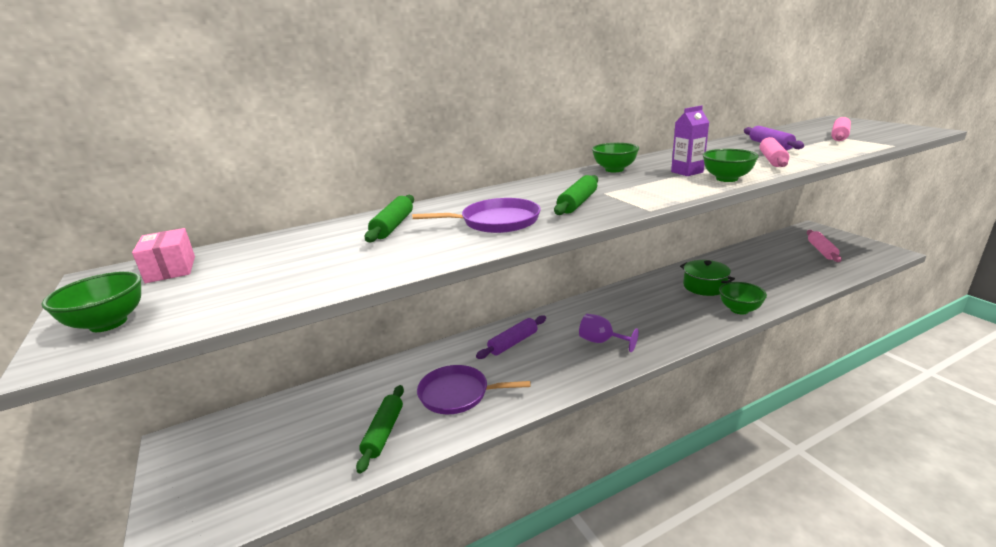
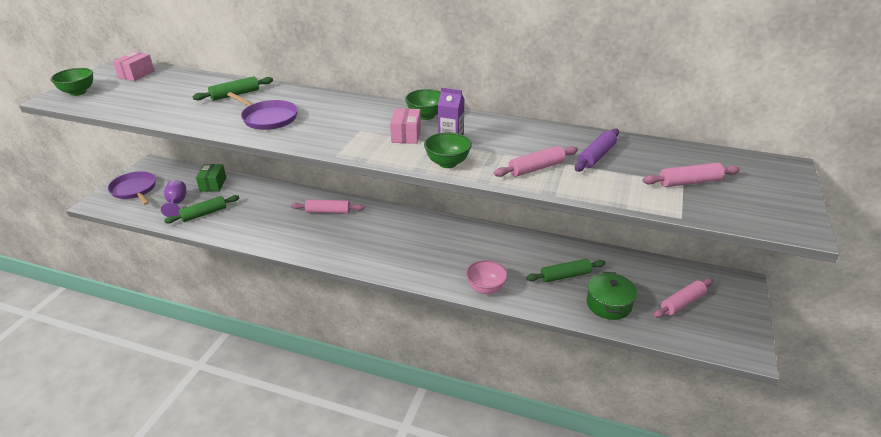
camera: 45 degrees right, 10 degrees up
purple pan [417,365,531,414] -> purple pan moved to [108,171,156,205]
purple rolling pin [476,315,546,359] -> pink rolling pin [291,200,365,214]
green rolling pin [554,175,598,215] -> green rolling pin moved to [526,259,606,282]
purple goblet [579,314,639,352] -> purple goblet moved to [161,180,186,217]
green pot [680,260,735,296] -> green pot moved to [587,272,637,320]
green bowl [719,282,767,314] -> pink bowl [466,260,508,294]
none -> green box [196,164,226,191]
none -> pink box [390,108,421,144]

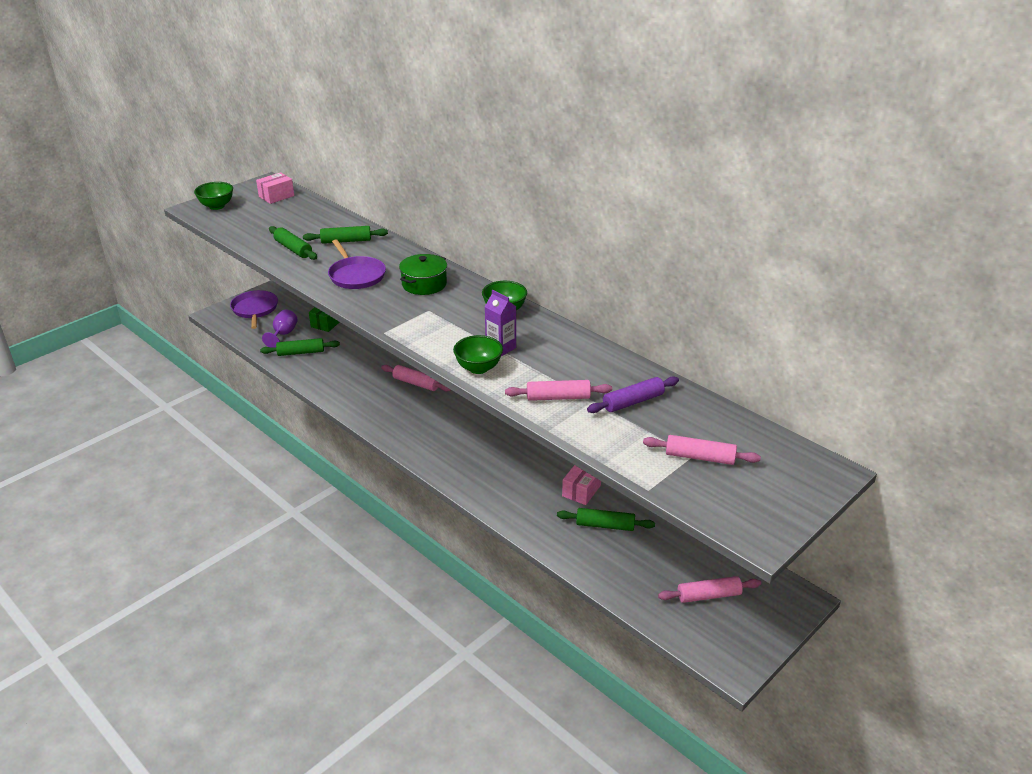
camera: 25 degrees right, 0 degrees up
pink box [390,108,421,144] -> pink box moved to [562,465,601,505]
pink bowl [466,260,508,294] -> none
green pot [587,272,637,320] -> green pot moved to [399,254,447,295]
none -> green rolling pin [269,226,317,260]

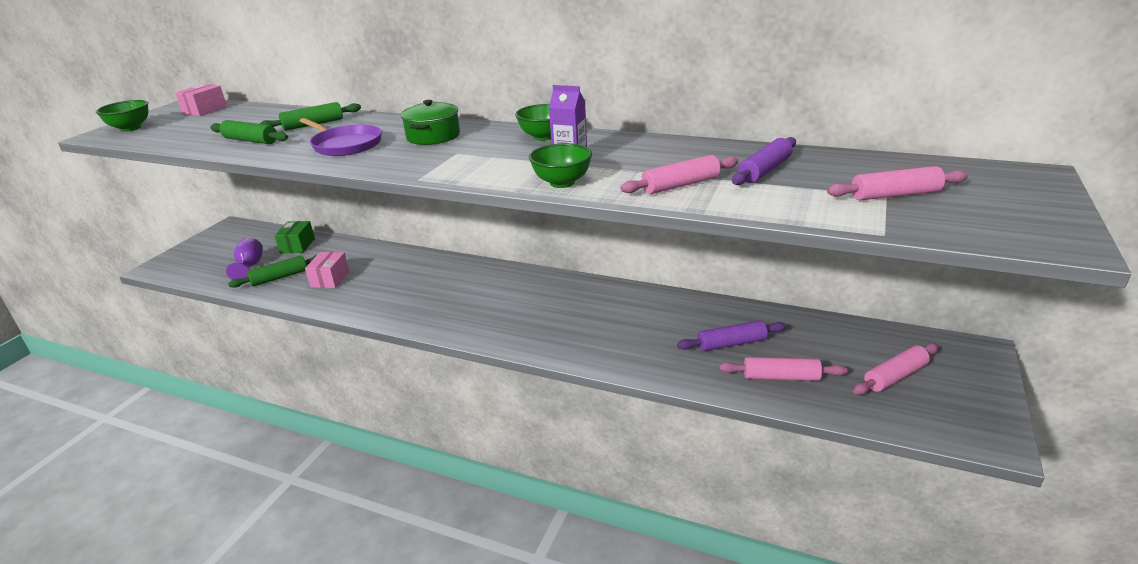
camera: 20 degrees left, 5 degrees down
purple pan [230,290,278,329] -> none
pink rolling pin [381,365,451,392] -> pink rolling pin moved to [719,357,847,381]
green rolling pin [557,508,655,531] -> purple rolling pin [677,320,786,351]
pink box [562,465,601,505] -> pink box moved to [305,252,349,288]

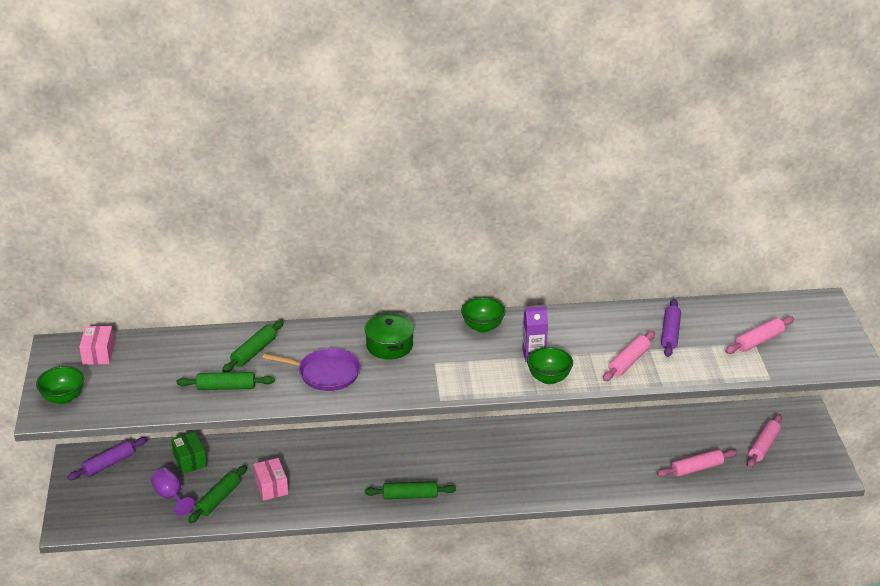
camera: 30 degrees left, 5 degrees up
purple rolling pin [677,320,786,351] -> purple rolling pin moved to [67,437,147,480]
none -> green rolling pin [364,481,456,499]

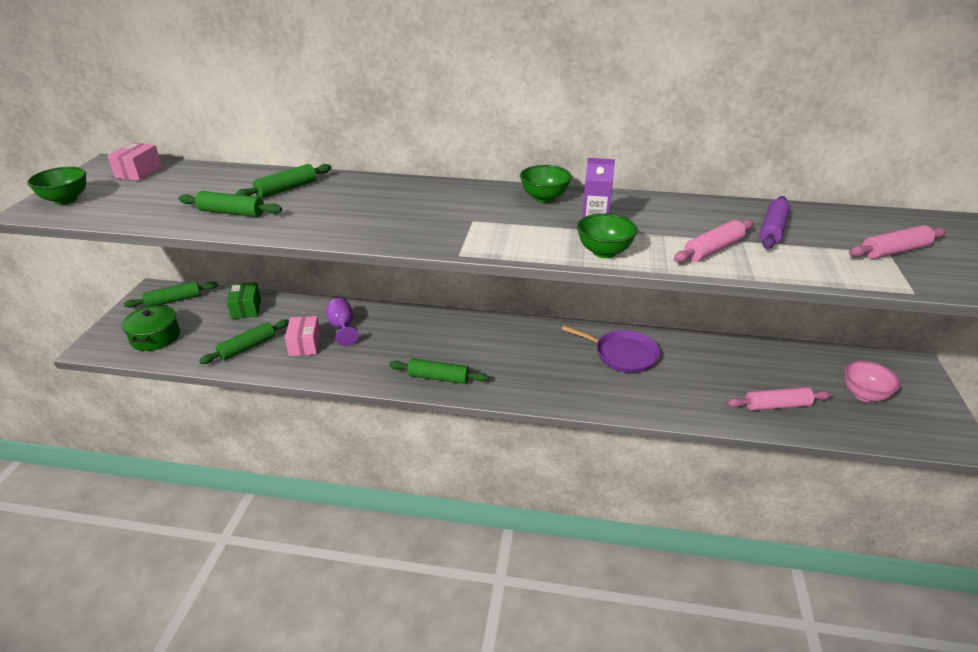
camera: 15 degrees right, 0 degrees up
purple rolling pin [67,437,147,480] -> green rolling pin [124,281,218,308]
purple goblet [151,468,195,516] -> purple goblet moved to [326,298,359,346]
purple pan [263,348,361,391] -> purple pan moved to [562,325,660,373]
green pot [364,312,414,360] -> green pot moved to [122,305,180,351]
pink rolling pin [747,414,782,468] -> pink bowl [844,361,901,402]

